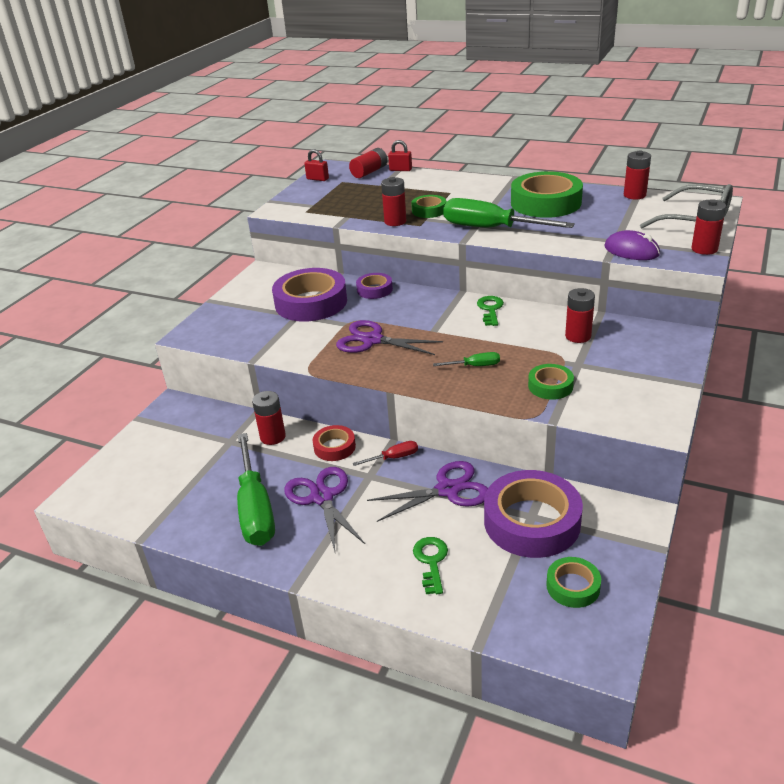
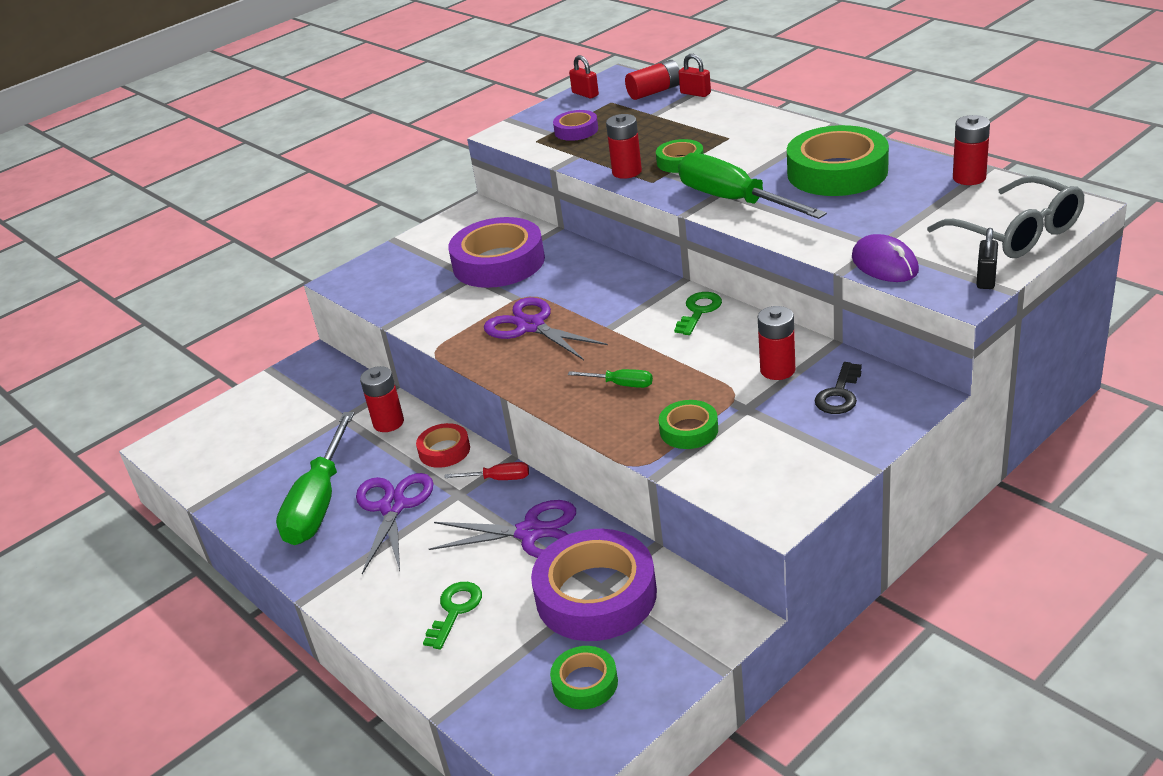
camera: 25 degrees right, 0 degrees up
purple tape [356,273,393,299] -> purple tape moved to [553,110,598,141]
red battery [692,199,726,255] -> black padlock [976,228,998,289]
none -> black key [814,362,862,414]

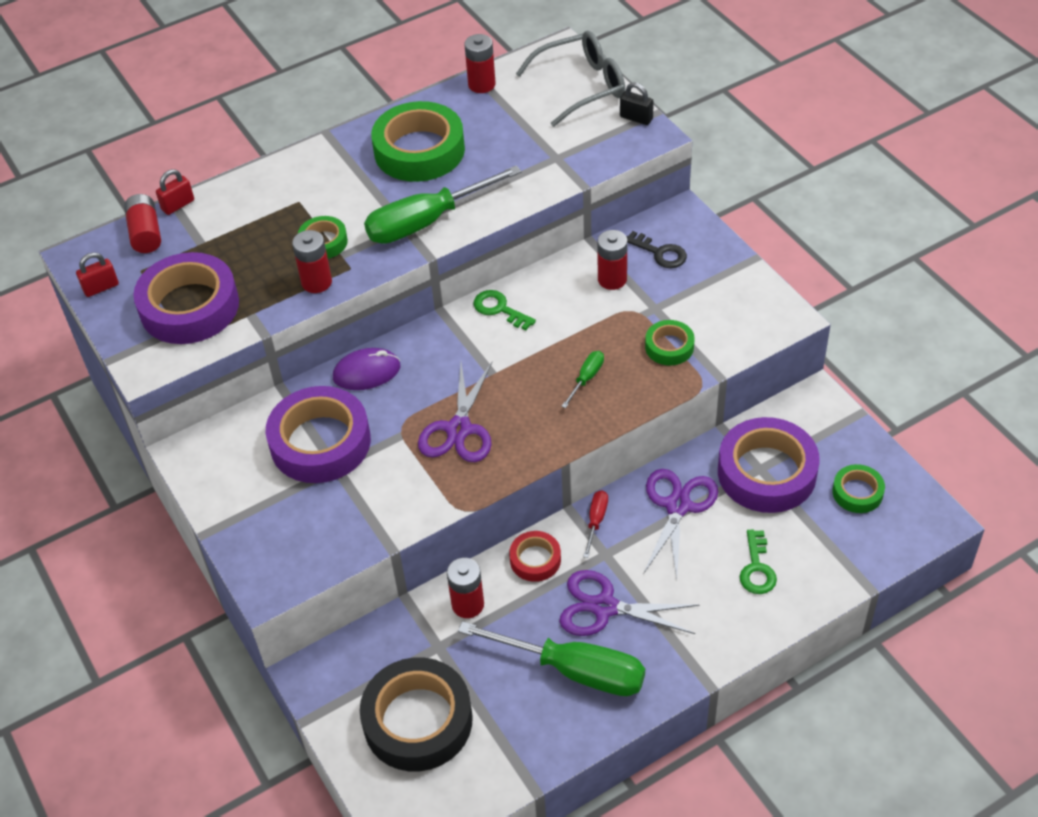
camera: 80 degrees left, 15 degrees up
green key [423,582,482,649] -> green key turned 120 degrees counterclockwise [740,530,777,594]
purple scissors [484,297,608,360] -> purple scissors turned 45 degrees counterclockwise [418,362,492,462]
purple tape [553,110,598,141] -> purple tape [133,252,239,344], size x1.99
purple mouse [852,234,919,282] -> purple mouse moved to [333,348,401,390]
none -> black tape [360,657,473,771]

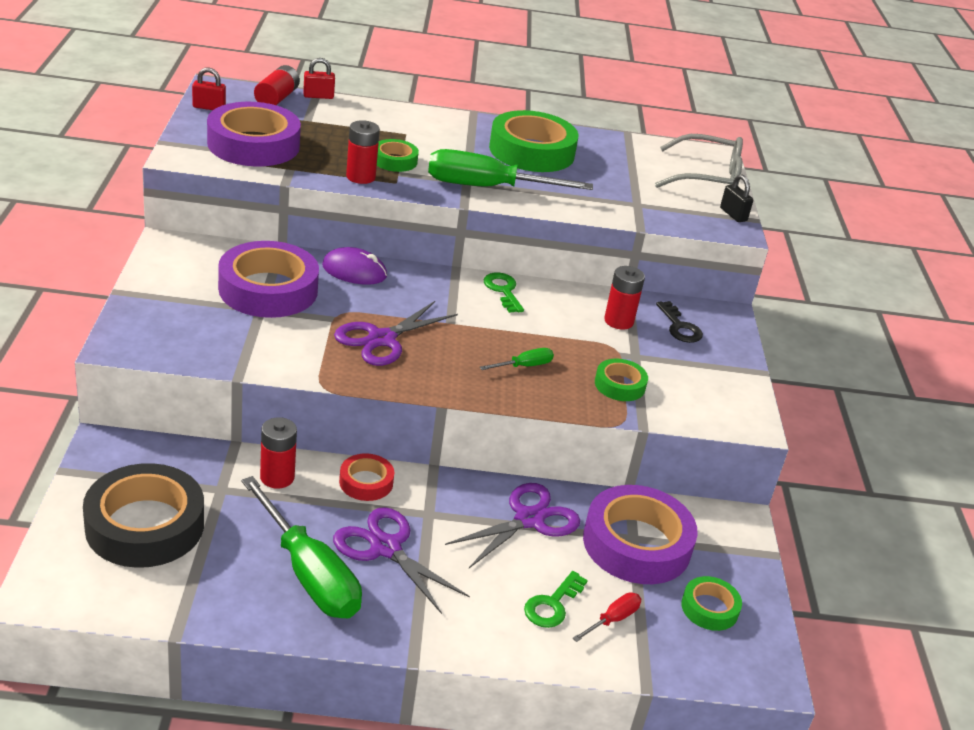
camera: 25 degrees right, 15 degrees down
red battery [464,34,496,93] -> none
red screwdriver [583,490,608,558] -> red screwdriver moved to [572,592,641,642]

